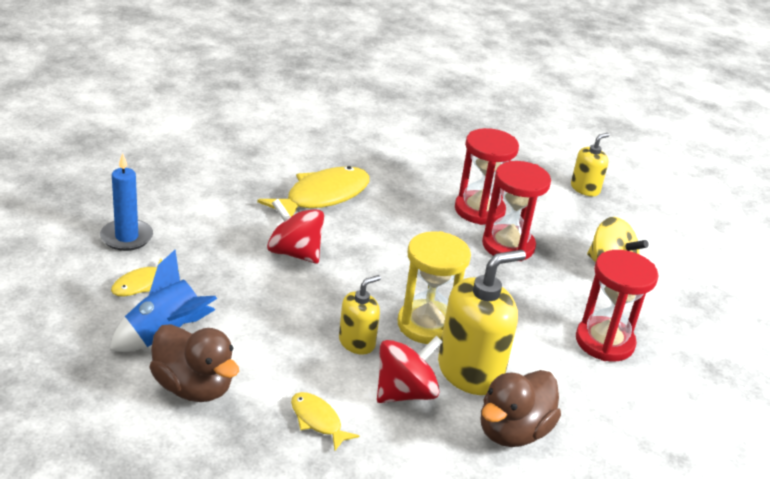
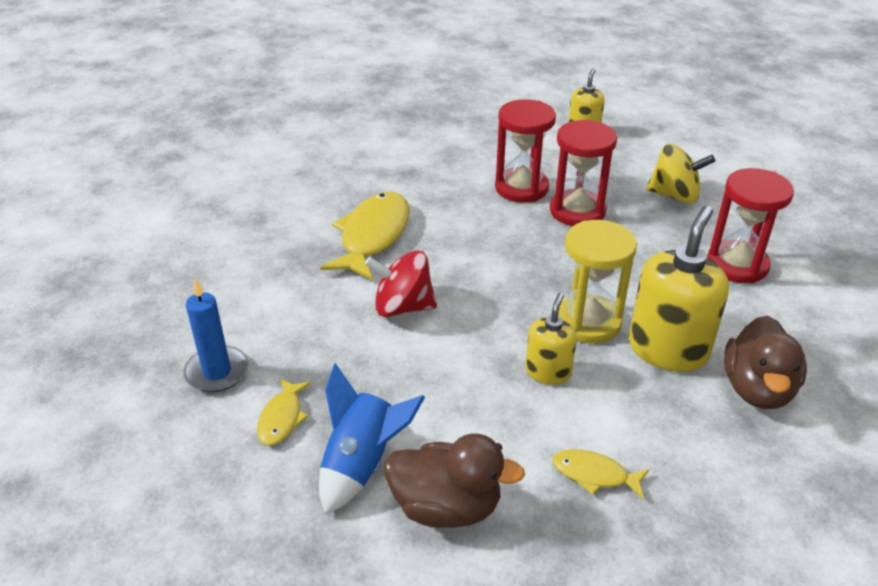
camera: 25 degrees left, 5 degrees up
red spinning top [377,336,443,403] -> none

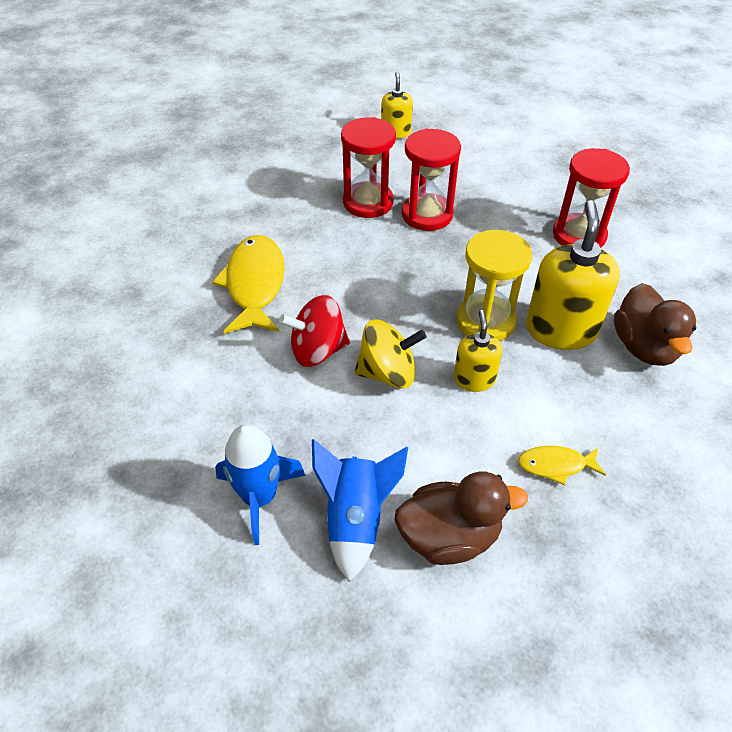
camera: 20 degrees left, 10 degrees up
blue candle [184,278,249,392] -> none
yellow fish [257,378,311,446] -> blue rocket [215,424,306,545]
yellow spinning top [646,144,715,204] -> yellow spinning top moved to [355,320,426,389]

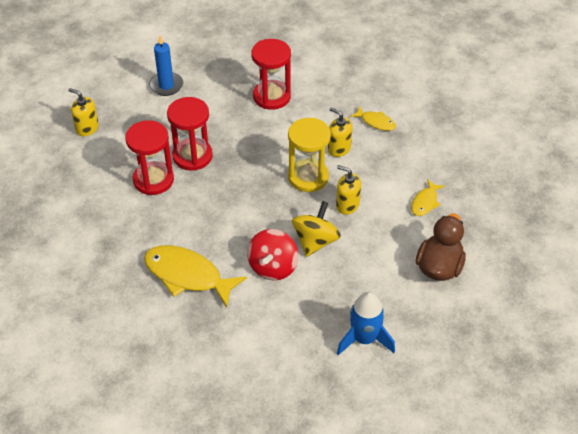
camera: 60 degrees left, 0 degrees up
blue rocket [312,439,408,582] -> none
yellow soap dispenser [526,200,620,350] -> yellow soap dispenser [328,108,352,157], size x0.56
brown duck [614,283,696,366] -> yellow fish [350,107,396,131]
none -> blue candle [149,35,183,96]

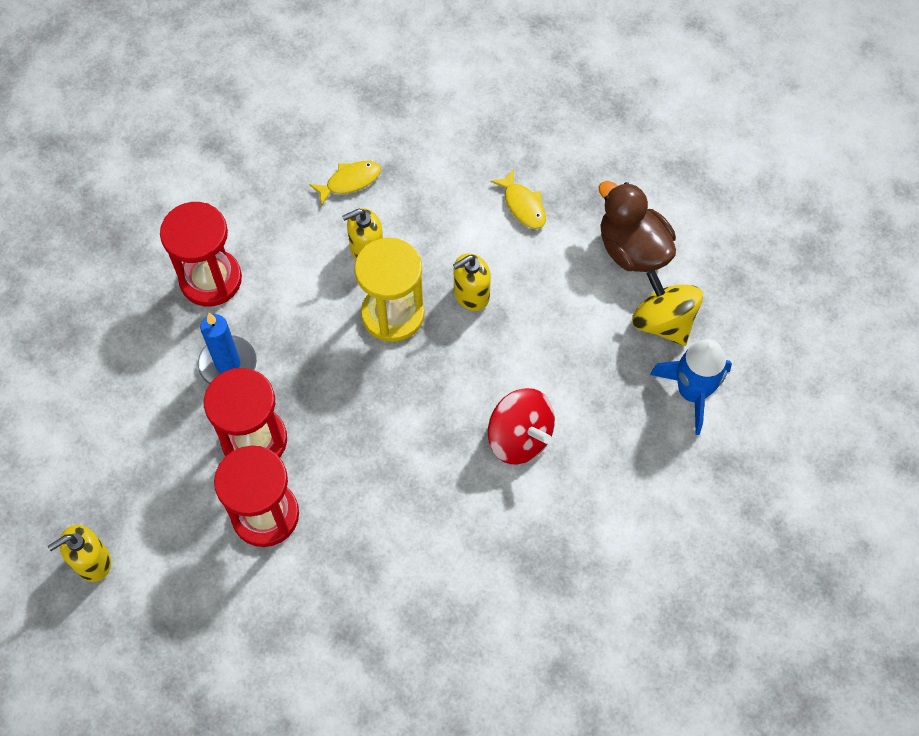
camera: 60 degrees left, 15 degrees up
yellow fish [144,245,247,307] -> none
blue candle [149,35,183,96] -> blue candle moved to [198,313,257,384]
yellow spinning top [292,201,341,257] -> yellow spinning top moved to [632,270,703,346]

